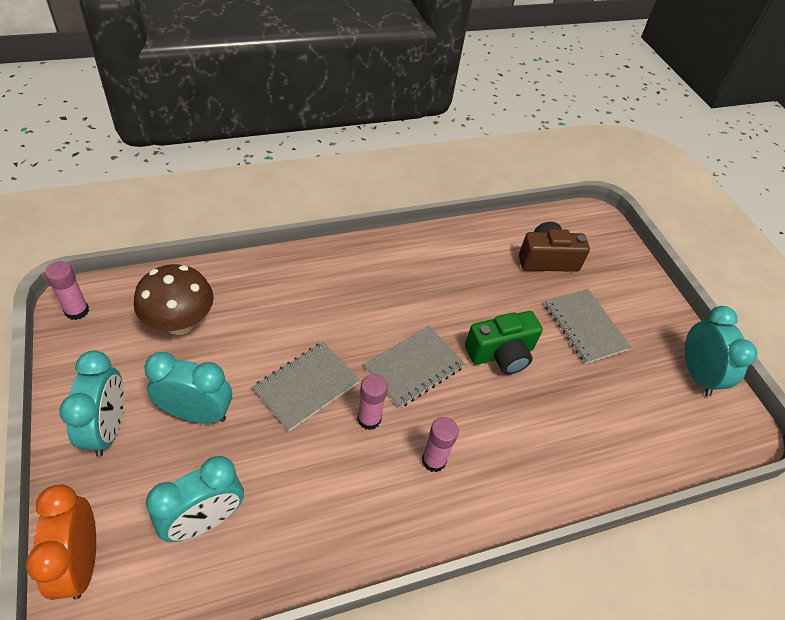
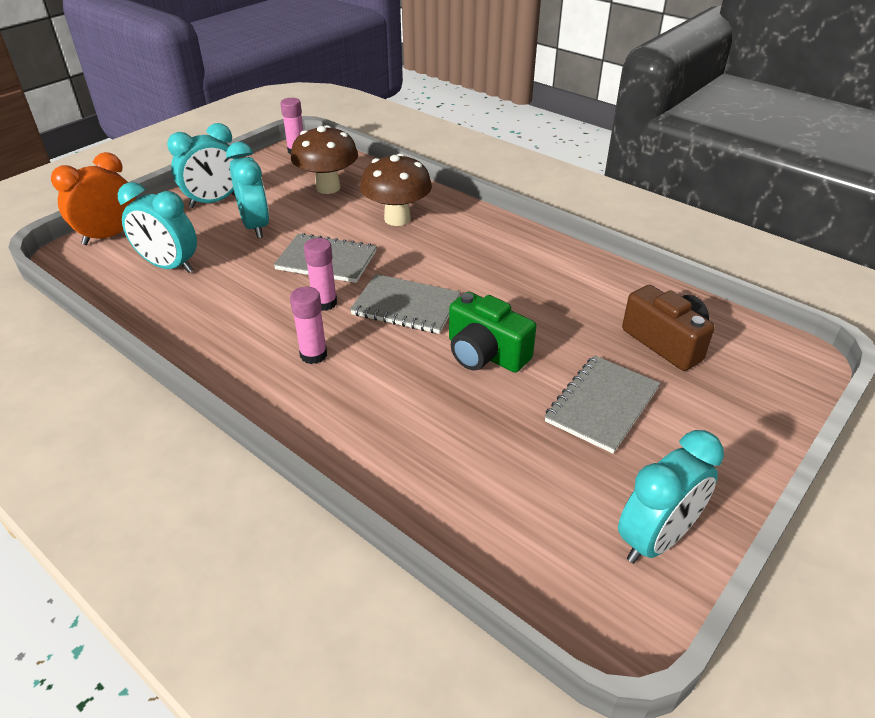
camera: 65 degrees right, 10 degrees down
none -> brown mushroom [360,153,432,226]

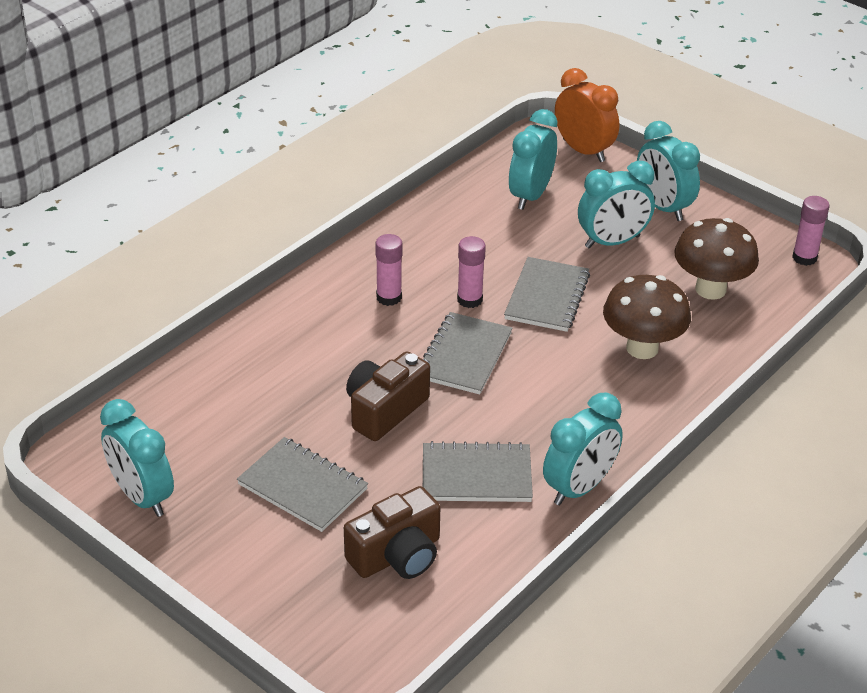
camera: 90 degrees right, 0 degrees up
green camera [449,292,536,372] -> brown camera [346,351,430,441]
none -> grey notebook [423,441,533,502]
none -> turquoise clock [543,392,623,505]

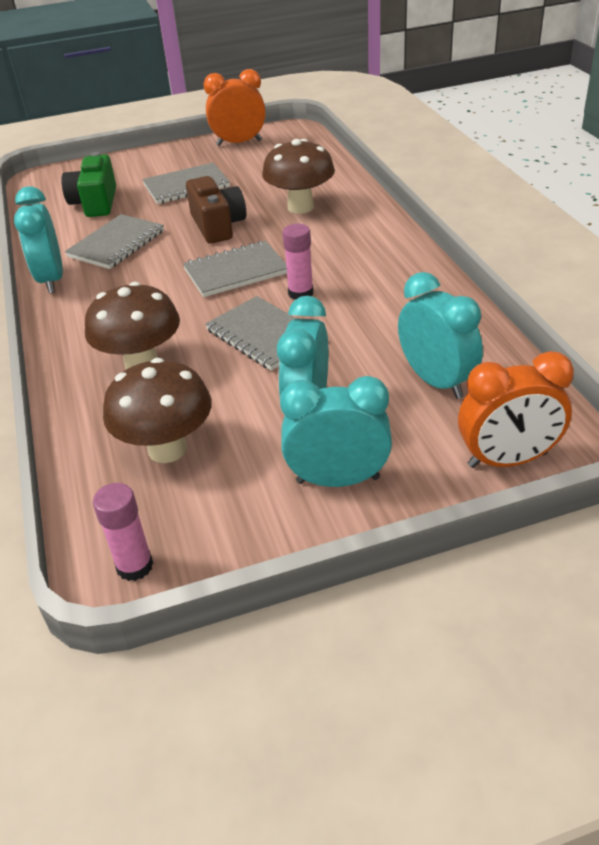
camera: 125 degrees right, 0 degrees up
turquoise clock [100,399,174,517] -> orange clock [204,69,266,146]
brown camera [344,486,440,579] -> green camera [61,152,116,217]
pink glue stick [375,234,402,306] -> none
grey notebook [423,312,512,395] -> grey notebook turned 75 degrees counterclockwise [183,240,287,297]
none -> brown mushroom [262,139,335,214]

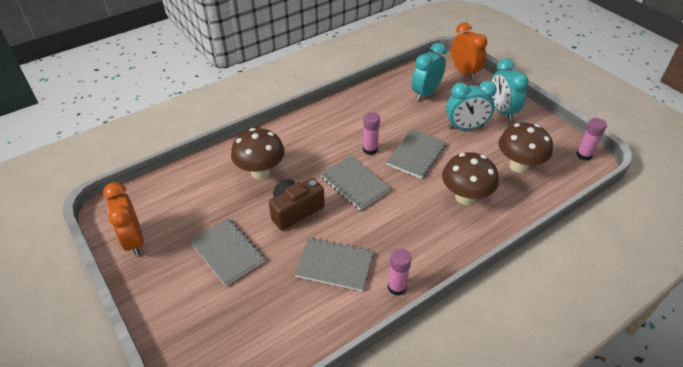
camera: 110 degrees left, 5 degrees up
turquoise clock [14,186,63,293] -> pink glue stick [388,248,412,296]
green camera [61,152,116,217] -> none

